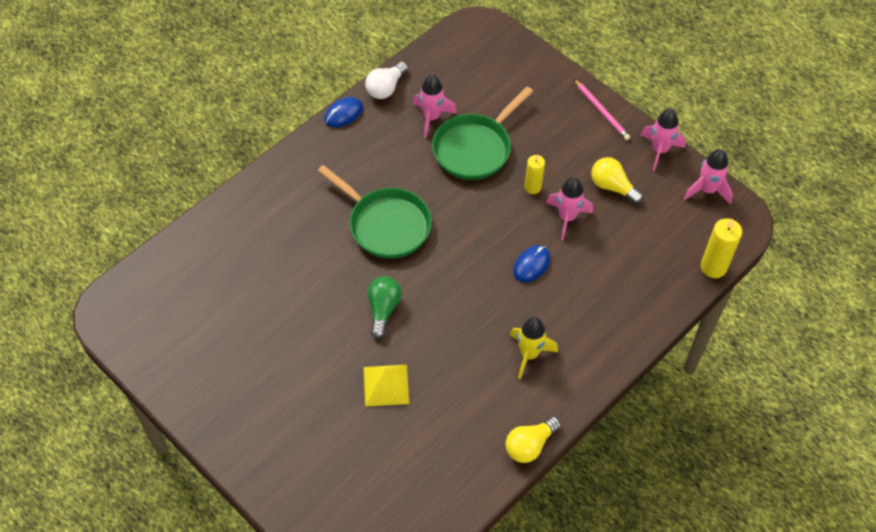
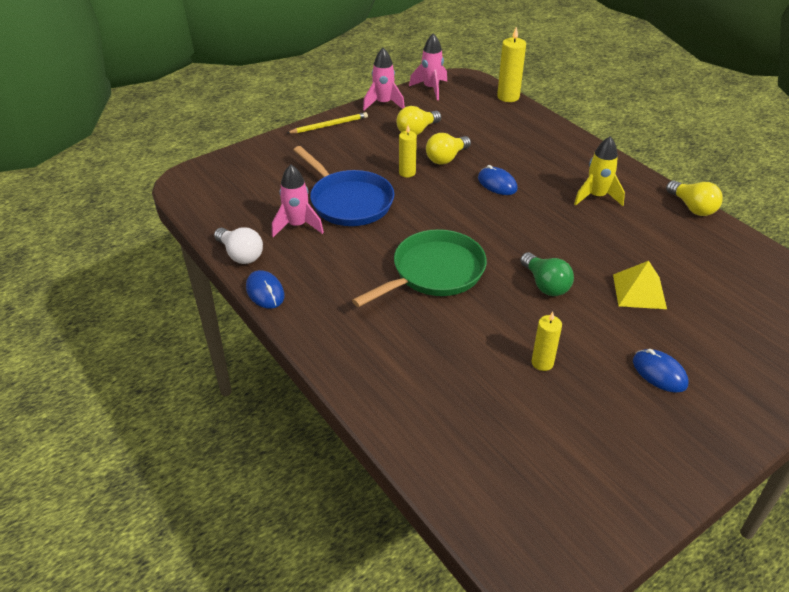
camera: 80 degrees left, 15 degrees down
green light bulb [367,276,402,339] -> green light bulb turned 135 degrees counterclockwise [520,252,574,296]
green pan [432,87,533,180] -> blue pan [294,146,394,226]
pink rocket [546,177,593,240] -> yellow light bulb [426,133,471,165]
pink pencil [574,79,630,140] -> yellow pencil [287,112,368,134]
none -> yellow candle [531,312,562,371]
none -> blue mouse [633,349,689,393]

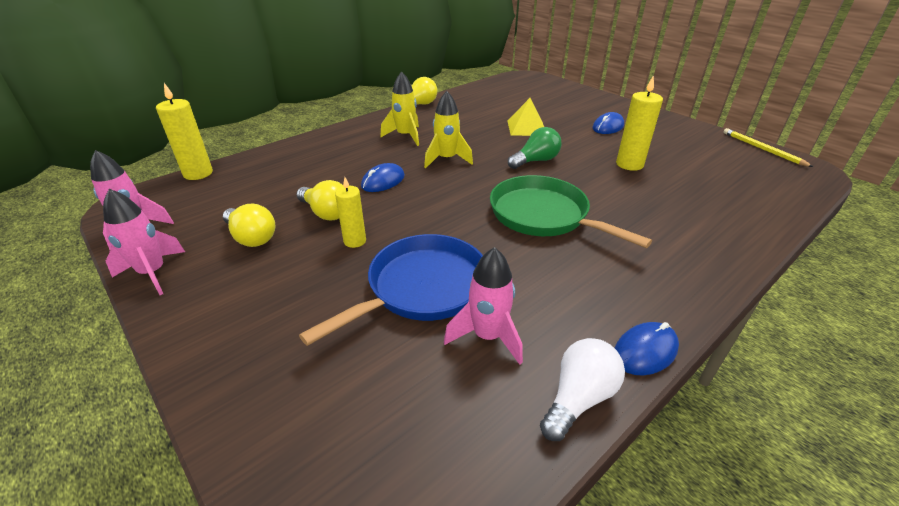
camera: 95 degrees left, 5 degrees down
yellow pencil [287,112,368,134] -> yellow pencil moved to [723,128,813,167]
yellow candle [531,312,562,371] -> yellow candle [616,75,663,171], size x1.51
none -> yellow rocket [424,91,473,168]

